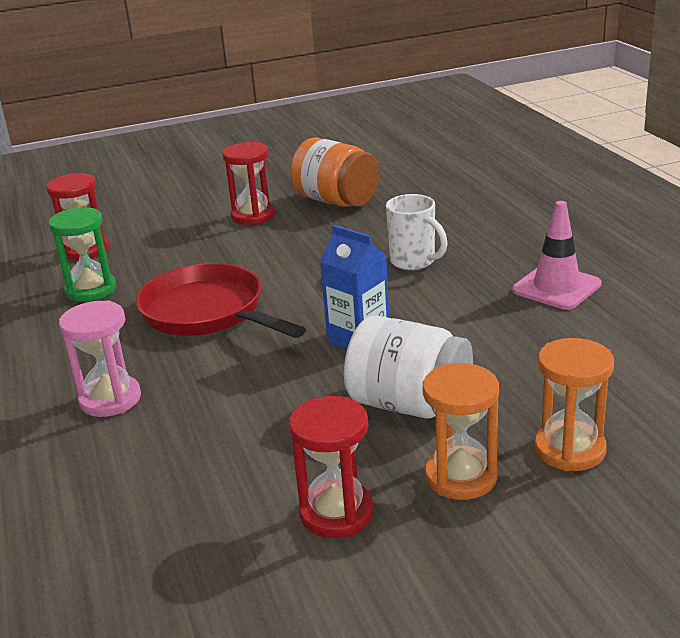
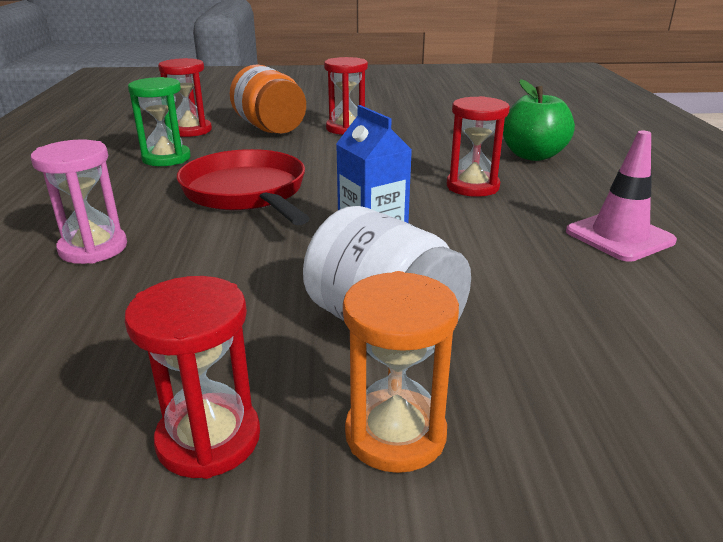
camera: 15 degrees right, 0 degrees up
orange jar [290,137,379,207] -> orange jar moved to [230,64,306,134]
white mug [386,194,448,270] -> red hourglass [447,96,510,197]
orange hourglass [534,338,614,471] -> none
none -> green apple [503,79,575,161]

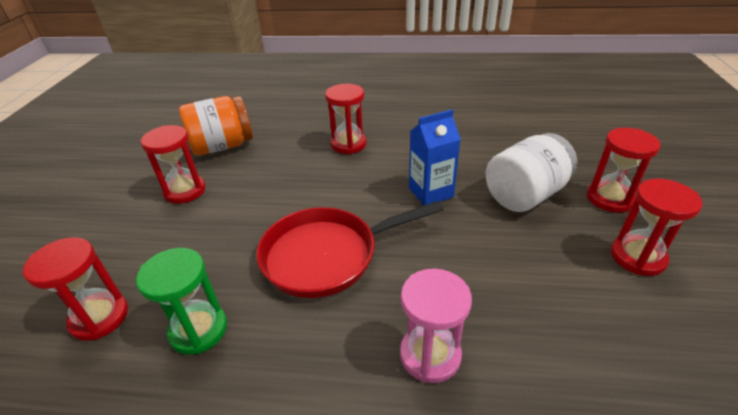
camera: 80 degrees left, 10 degrees up
orange jar [230,64,306,134] -> orange jar moved to [179,96,253,156]
orange hourglass [343,271,459,473] -> red hourglass [587,128,661,213]
green apple [503,79,575,161] -> none
pink traffic cone [566,131,677,262] -> none

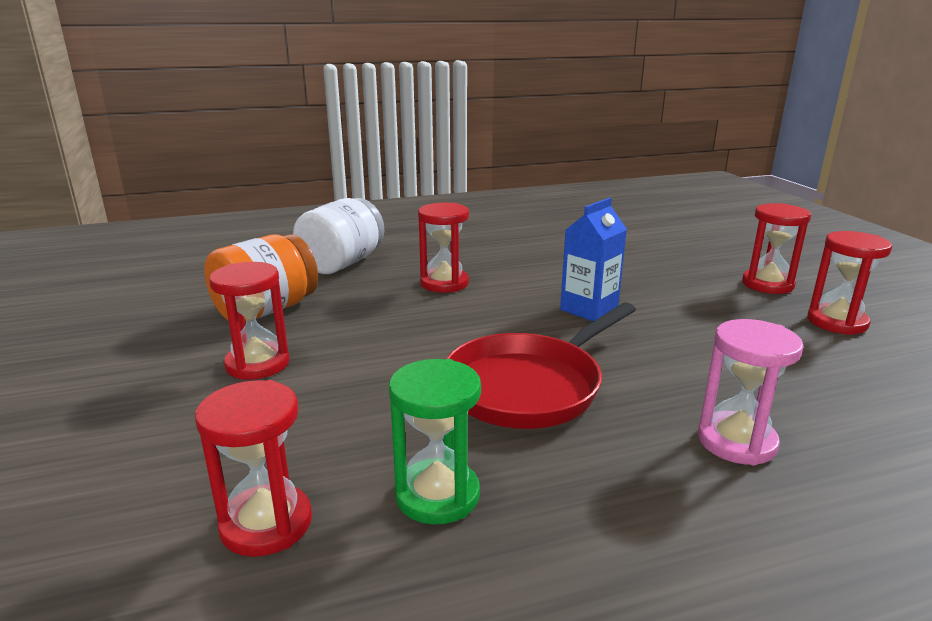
camera: 25 degrees left, 15 degrees down
white jar [486,133,577,212] -> white jar moved to [293,198,384,274]

